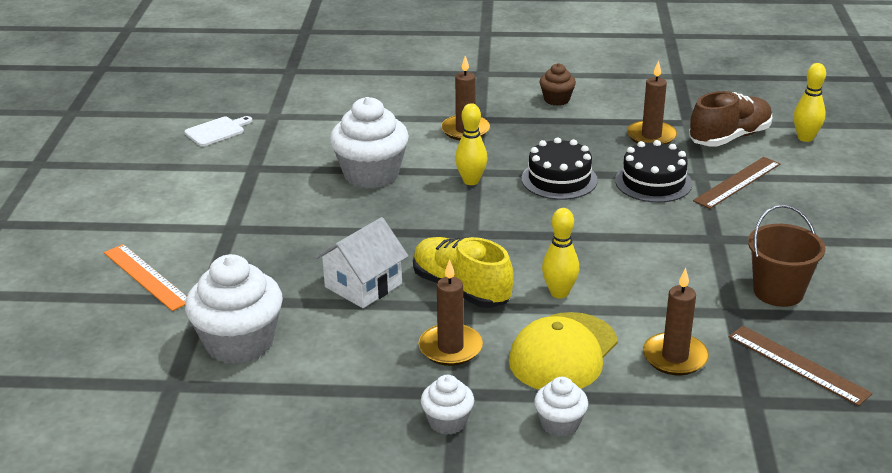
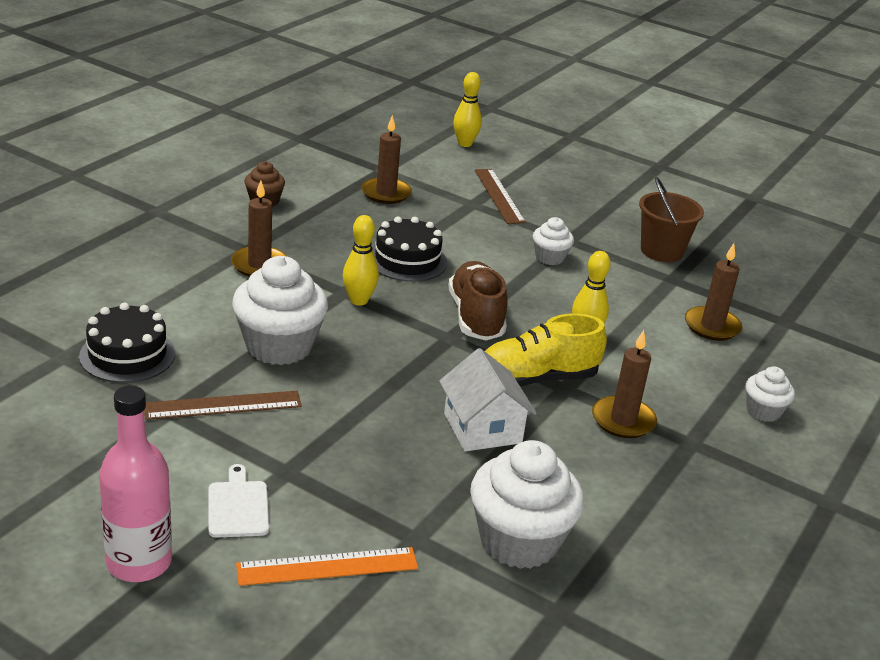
camera: 65 degrees left, 0 degrees up
white cutting board [184,116,252,146] -> white cutting board moved to [209,464,269,538]
white cupcake [421,375,474,435] -> white cupcake moved to [533,217,574,265]
yellow cap [509,312,618,390] -> none
black cake [615,140,692,203] -> black cake moved to [79,303,175,383]
brown shoe [689,91,772,146] -> brown shoe moved to [449,261,508,340]
brown ruler [729,326,873,406] -> brown ruler moved to [144,391,302,420]
none -> pink bottle [99,386,172,582]

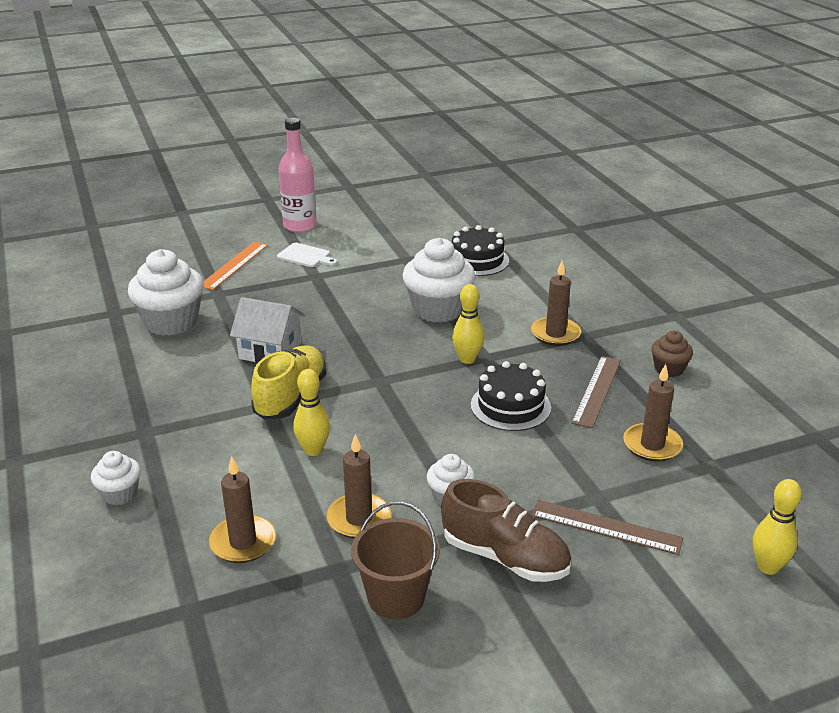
camera: 130 degrees right, 0 degrees up
brown ruler [144,391,302,420] -> brown ruler moved to [571,356,621,428]
brown shoe [449,261,508,340] -> brown shoe moved to [441,479,571,582]
brown candle [592,330,657,438] -> brown candle moved to [327,434,391,538]

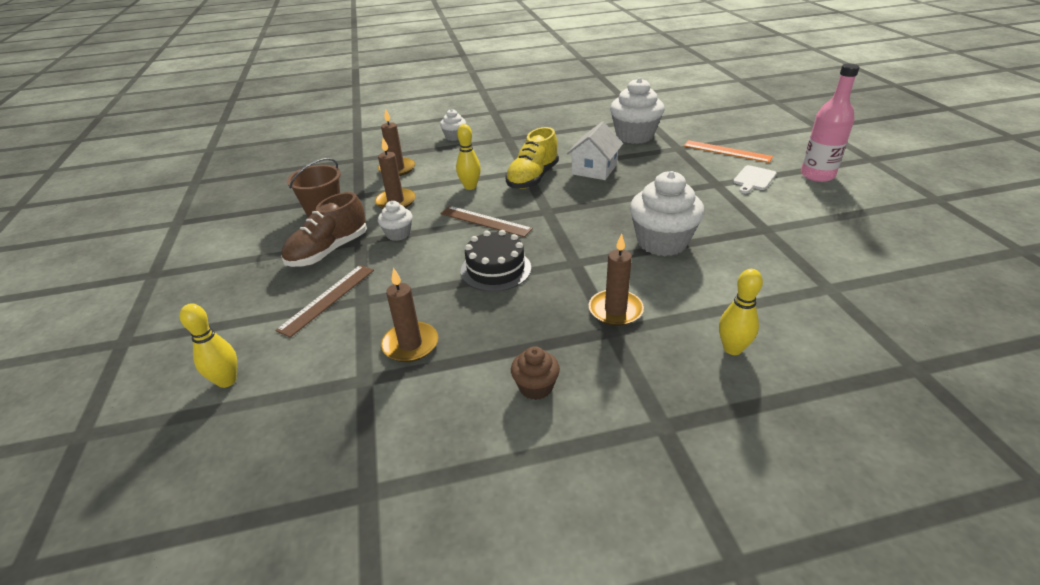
camera: 100 degrees right, 5 degrees up
yellow shoe [251,345,327,420] -> yellow shoe turned 90 degrees clockwise [506,127,559,189]
black cake [452,225,509,276] -> none
yellow bowling pin [452,284,484,364] -> yellow bowling pin moved to [719,269,763,355]
brown ruler [571,356,621,428] -> brown ruler moved to [440,206,533,237]

